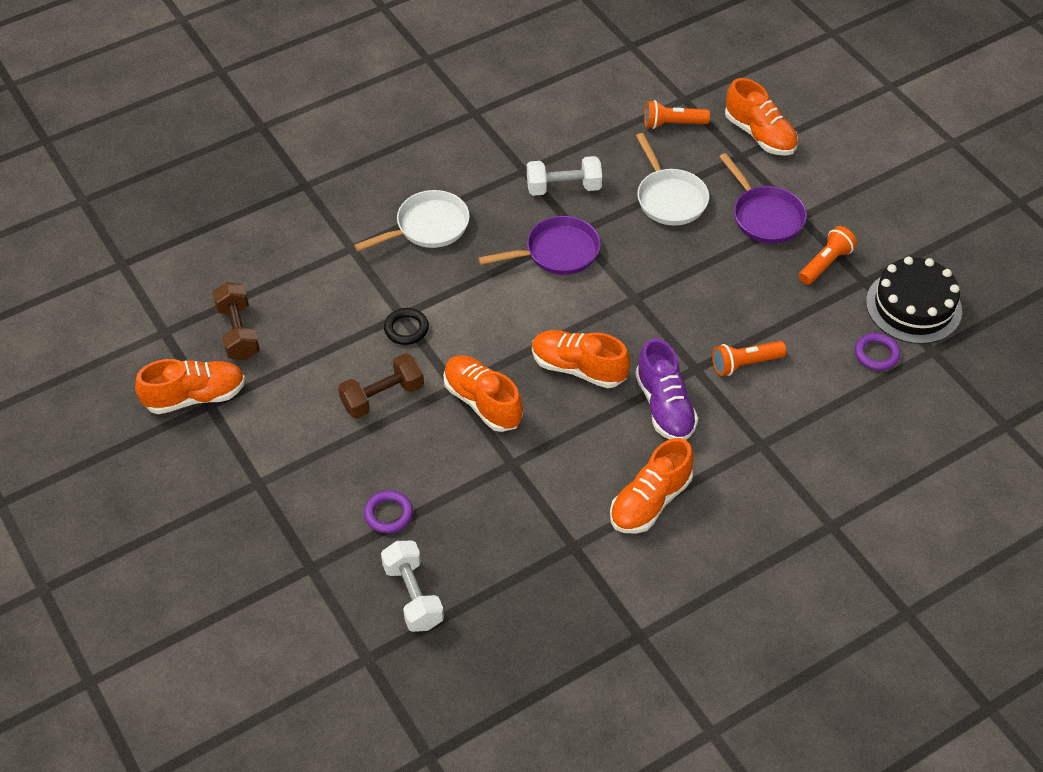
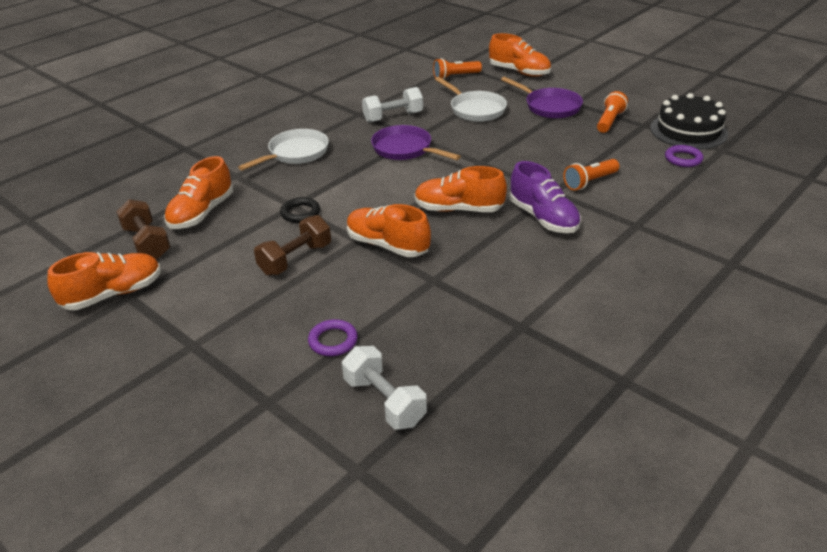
camera: 15 degrees left, 15 degrees down
purple pan [478,216,601,275] -> purple pan turned 105 degrees counterclockwise [371,125,461,160]
orange shoe [610,438,694,534] -> orange shoe moved to [164,156,233,229]

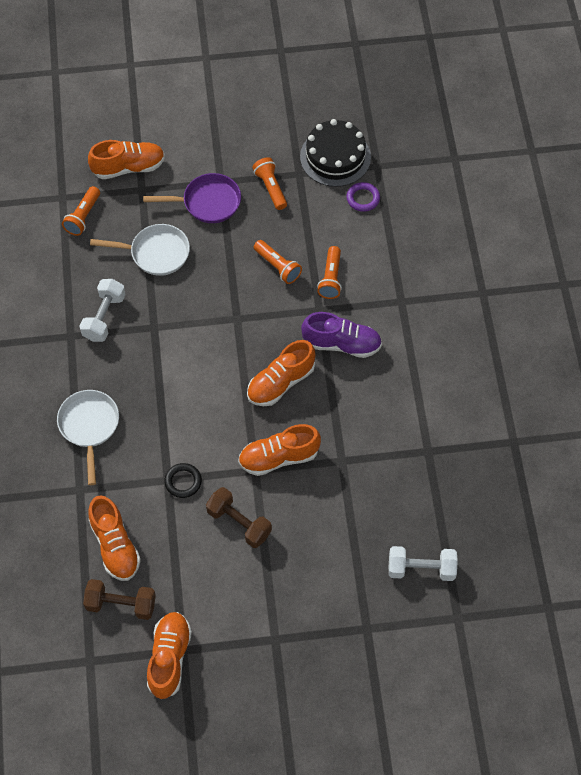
camera: 50 degrees left, 25 degrees up
brown dumbbell [254,215,331,276] -> brown dumbbell turned 45 degrees counterclockwise [206,487,272,548]
purple ring [308,319,358,356] -> none
purple pan [371,125,461,160] -> none
none -> orange flashlight [254,240,302,284]

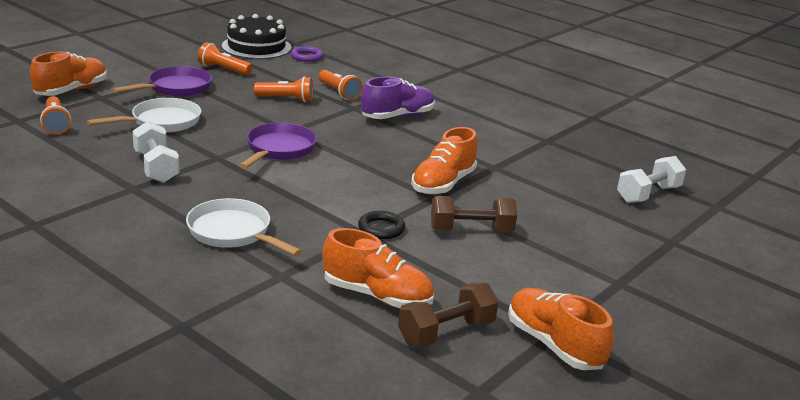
camera: 45 degrees left, 35 degrees down
orange shoe [247,340,315,406] -> none
none -> purple pan [239,123,317,169]

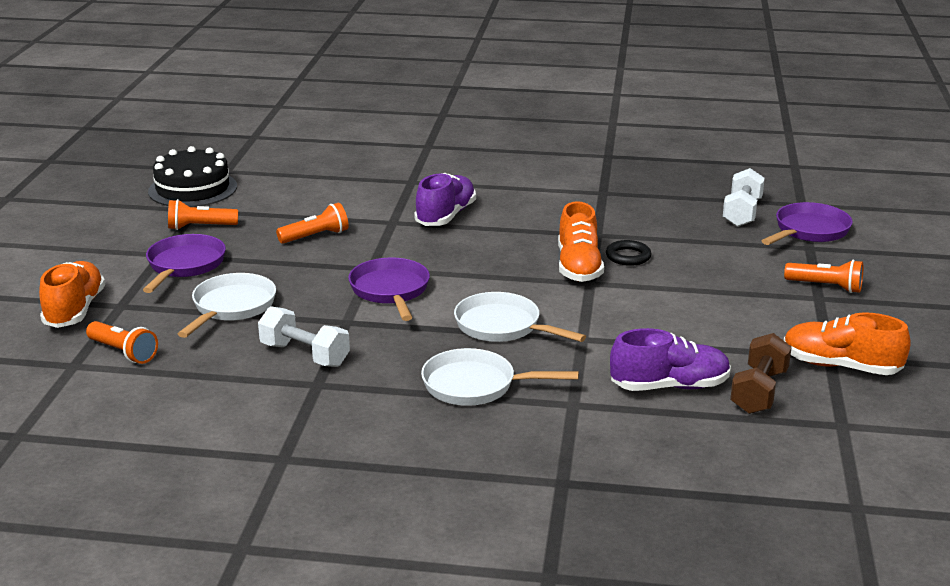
camera: 30 degrees left, 0 degrees up
purple ring [291,46,323,62] -> none
orange flashlight [319,70,363,100] -> orange flashlight moved to [784,260,863,293]
orange shoe [322,228,434,308] -> purple shoe [610,328,731,391]
black ring [358,211,405,239] -> black ring moved to [606,240,651,266]
brown dumbbell [431,196,517,233] -> none
none -> white pan [454,292,586,342]
none -> purple pan [762,202,853,245]

